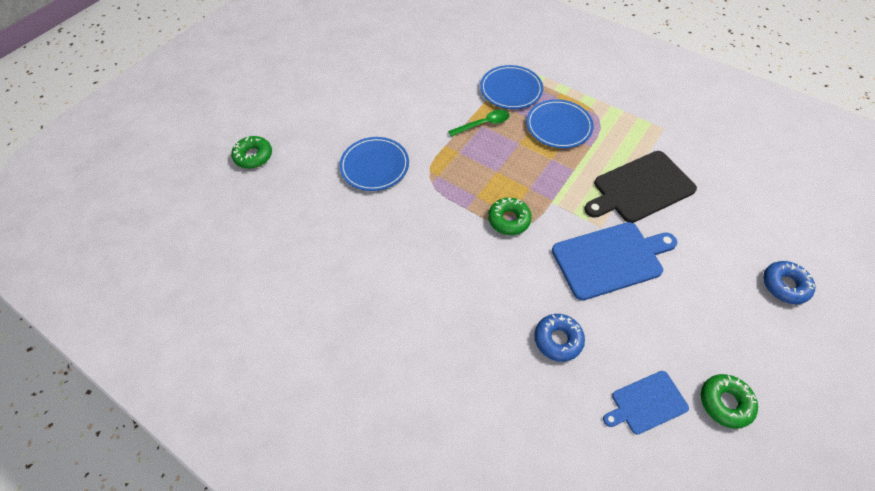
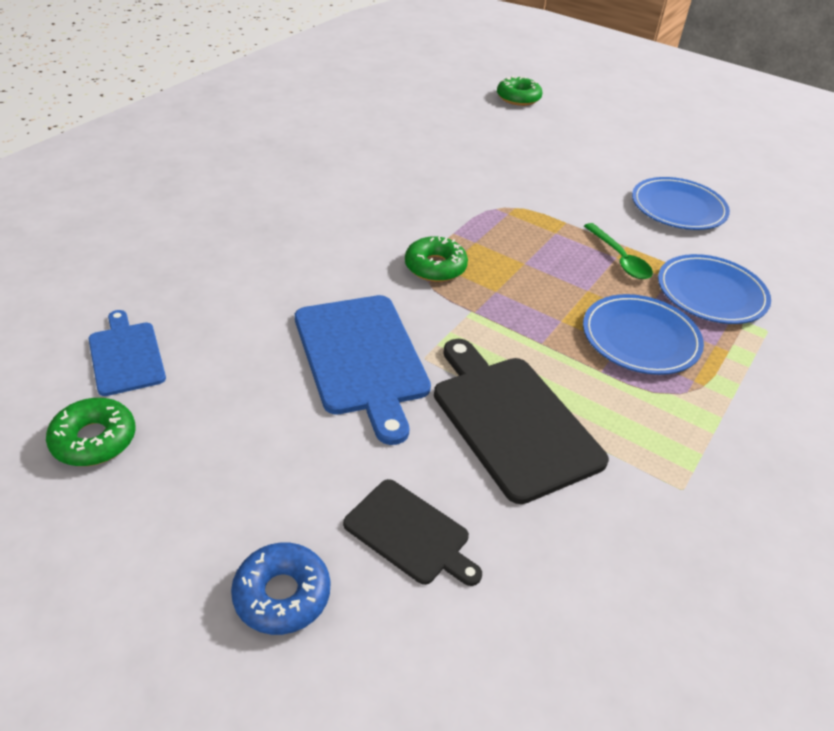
camera: 85 degrees right, 15 degrees down
blue plate [339,137,409,191] -> blue plate moved to [632,177,730,230]
blue donut [534,314,585,362] -> none
none -> black cutting board [343,479,482,586]

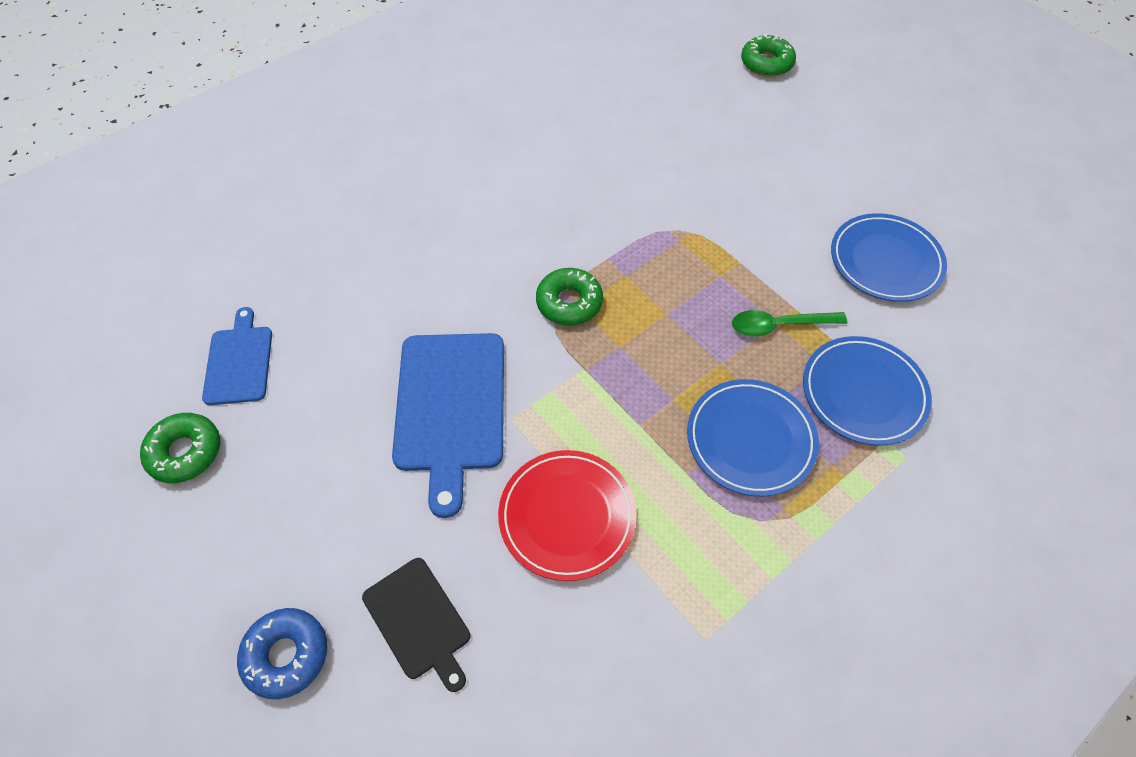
camera: 20 degrees right, 15 degrees up
black cutting board [434,339,609,504] -> red plate [498,450,637,581]
green spoon [584,223,653,279] -> green spoon turned 90 degrees clockwise [732,310,847,336]

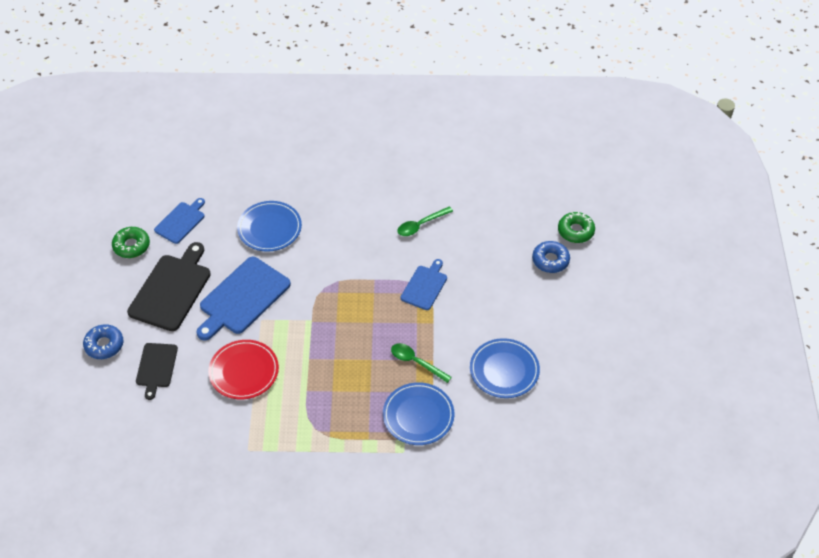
camera: 40 degrees right, 5 degrees down
green donut [536,268,603,325] -> none
blue plate [687,379,819,496] -> blue plate moved to [237,201,302,252]
none -> black cutting board [127,242,211,331]
none -> green spoon [398,206,453,236]
none -> blue cutting board [401,259,447,310]
none -> blue donut [532,241,570,273]

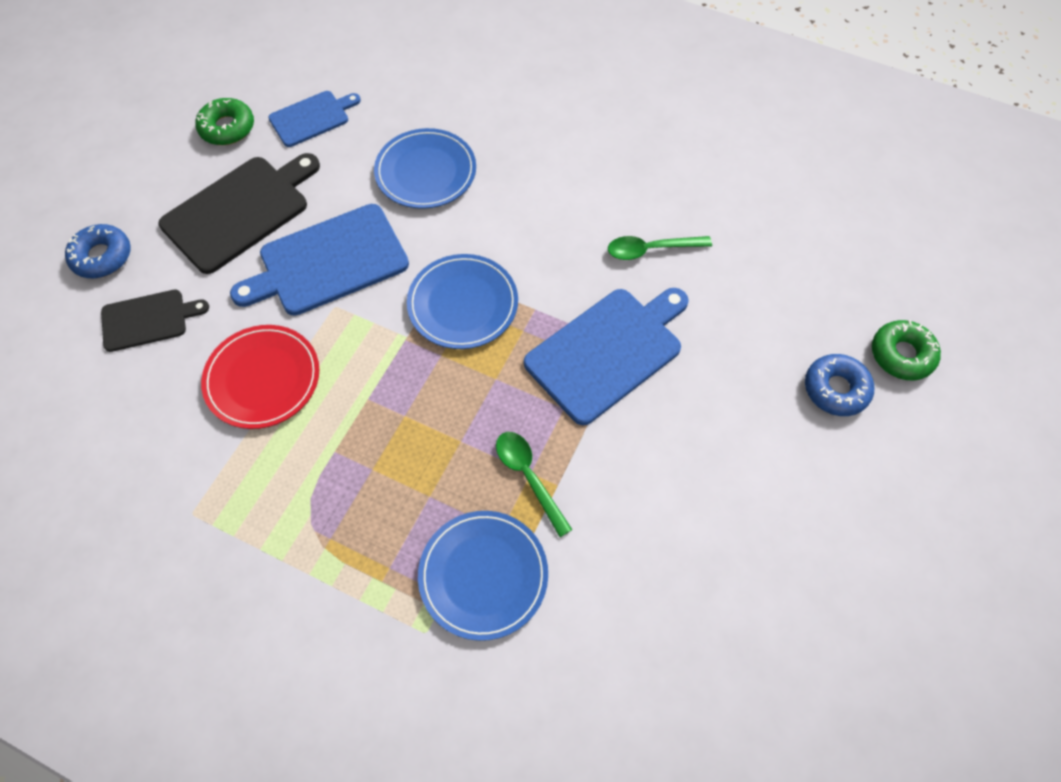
camera: 25 degrees right, 10 degrees up
black cutting board [136,343,178,400] -> black cutting board turned 135 degrees counterclockwise [101,289,209,352]
blue cutting board [401,259,447,310] -> blue cutting board [524,288,689,425], size x1.71
blue plate [470,338,540,398] -> blue plate moved to [407,254,518,349]

